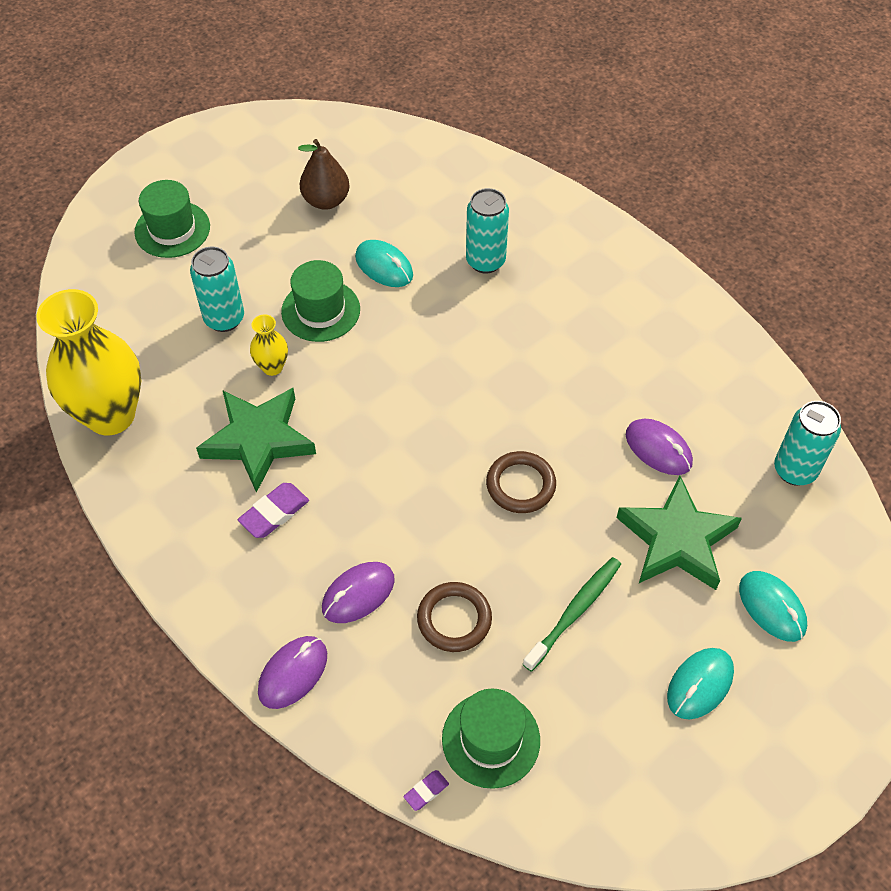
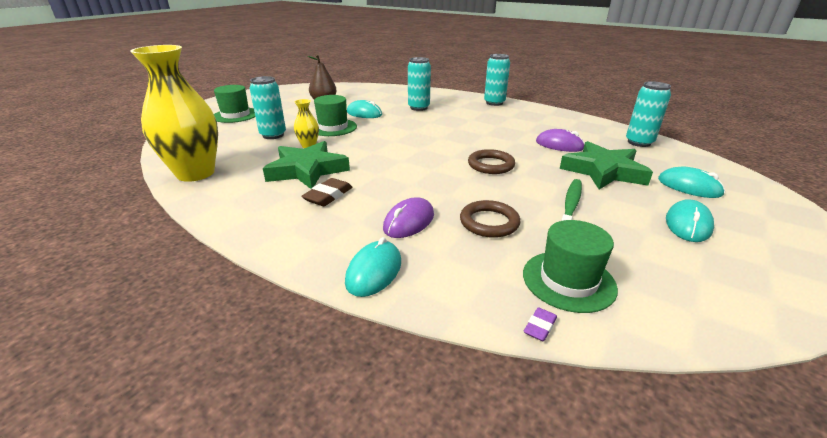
camera: 15 degrees left, 25 degrees down
purple eraser [238,483,309,538] -> brown eraser [301,178,353,206]
purple mouse [258,636,327,709] -> turquoise mouse [345,237,401,297]
none -> turquoise can [484,54,510,106]

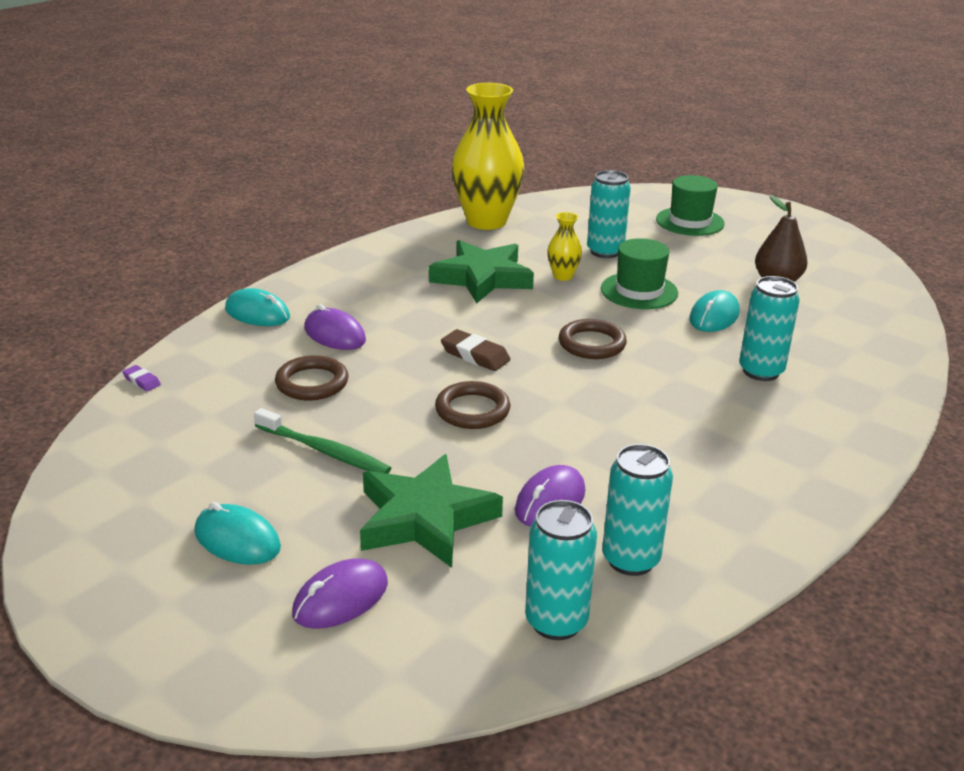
camera: 95 degrees right, 0 degrees up
brown eraser [301,178,353,206] -> brown eraser moved to [441,329,511,371]
turquoise can [484,54,510,106] -> turquoise can moved to [602,444,673,576]
green hat [523,220,618,313] -> none
turquoise mouse [658,167,725,198] -> purple mouse [292,558,388,629]
none -> brown ring [559,319,627,359]

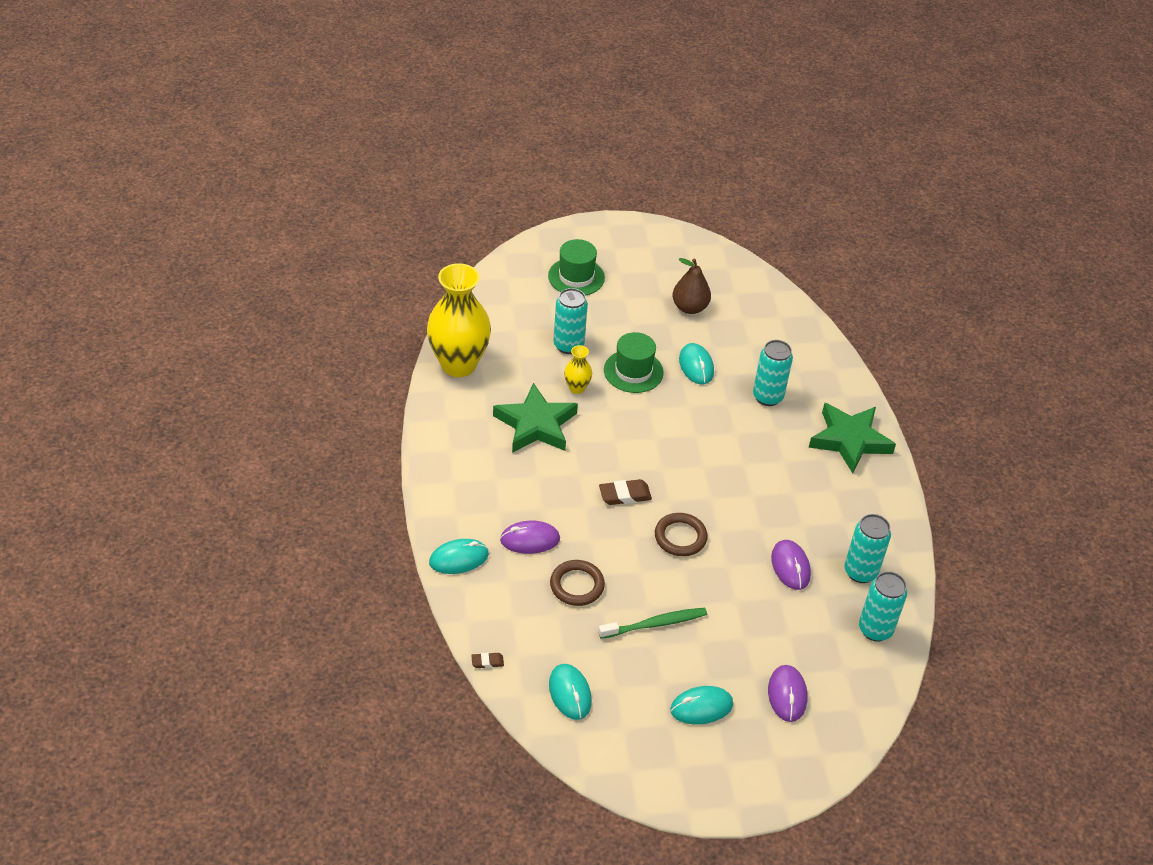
camera: 50 degrees left, 15 degrees up
purple eraser [122,365,161,391] -> brown eraser [471,653,504,668]
green star [360,454,503,568] -> green star moved to [809,403,896,473]
brown ring [559,319,627,359] -> none
none -> turquoise mouse [549,664,592,720]

